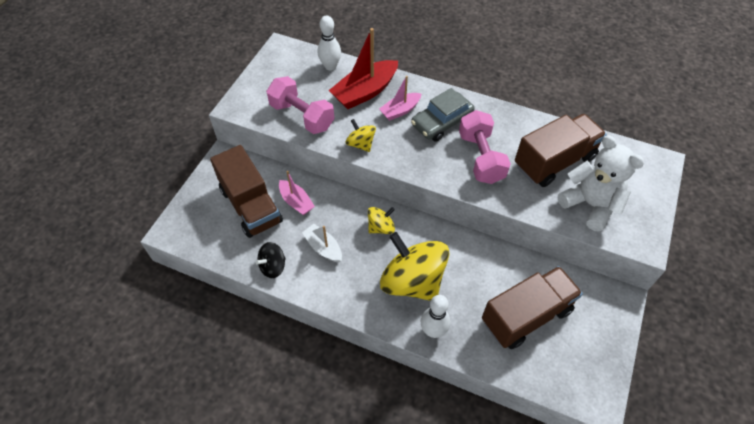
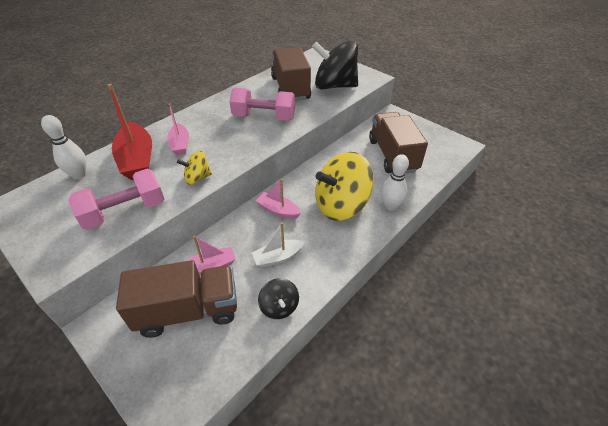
camera: 70 degrees left, 10 degrees down
yellow spinning top [368,207,395,234] -> pink boat [256,179,301,219]
grey car [411,88,475,142] -> none
white teddy bear [558,135,644,232] -> black spinning top [312,40,358,89]

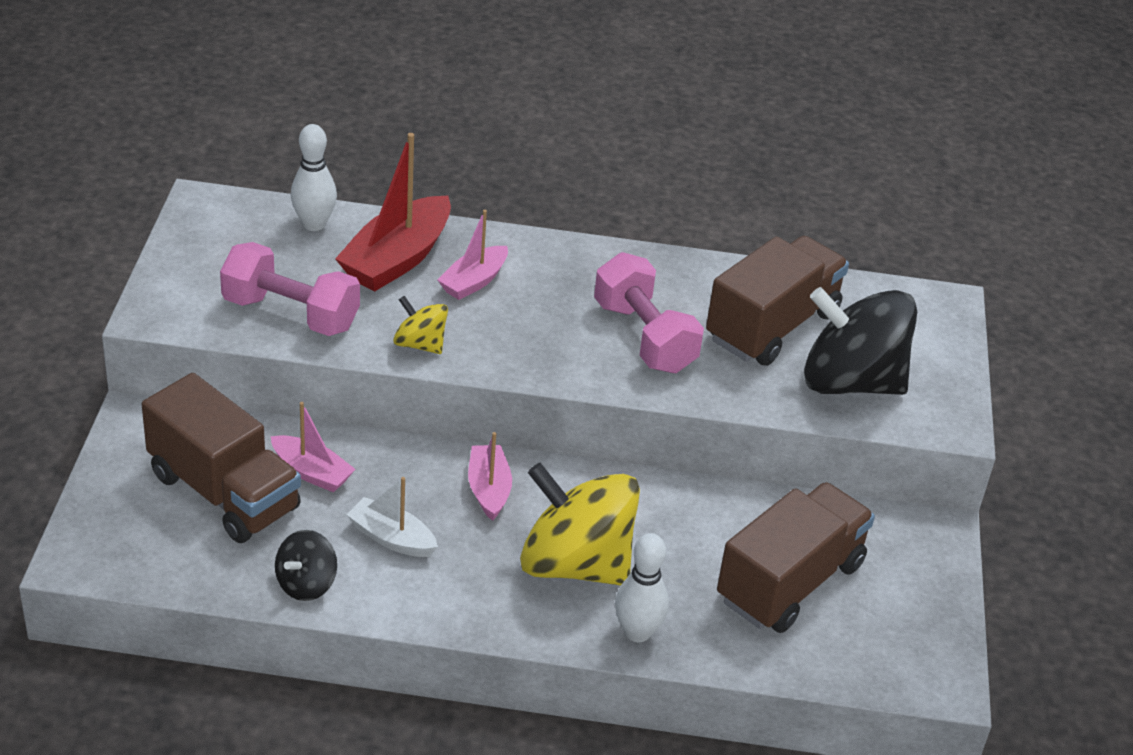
camera: 50 degrees right, 5 degrees down
black spinning top [312,40,358,89] -> black spinning top turned 45 degrees counterclockwise [804,287,917,395]

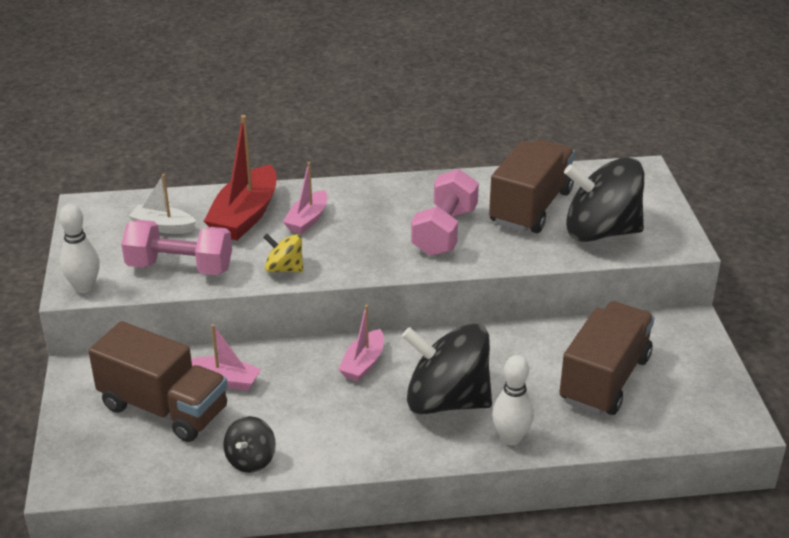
camera: 10 degrees left, 5 degrees down
white bowling pin [291,124,337,231] -> white bowling pin moved to [59,204,100,293]
white boat [347,477,438,557] -> white boat moved to [129,174,196,234]
pink boat [468,432,512,521] -> pink boat turned 135 degrees counterclockwise [338,305,384,381]
yellow spinning top [520,463,640,586] -> black spinning top [402,324,492,414]
pink dumbbell [594,252,704,373] -> pink dumbbell turned 60 degrees clockwise [411,169,479,256]

